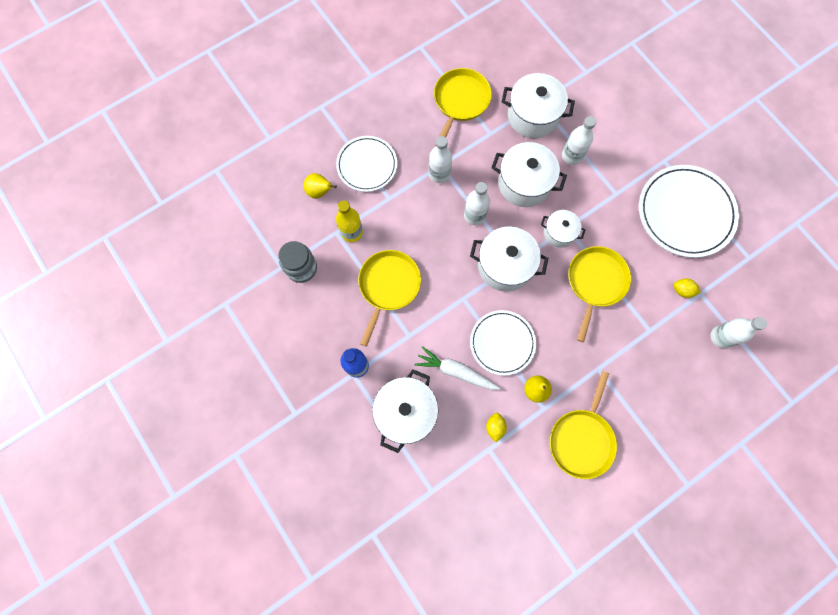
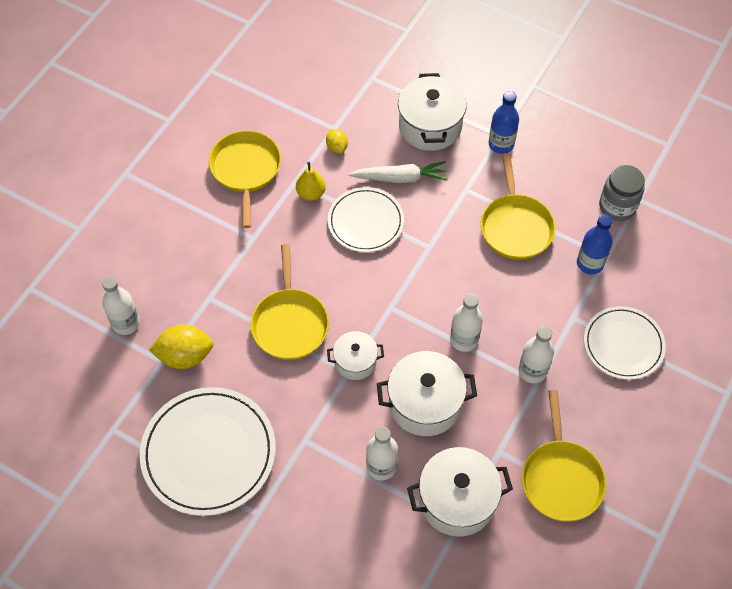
camera: 155 degrees right, 15 degrees down
yellow pear [303,173,337,198] -> none
yellow bottle [336,200,363,242] -> blue bottle [577,214,613,275]
white pot [470,226,549,292] -> none
yellow lemon [673,279,701,298] -> yellow lemon [149,324,214,369], size x1.83

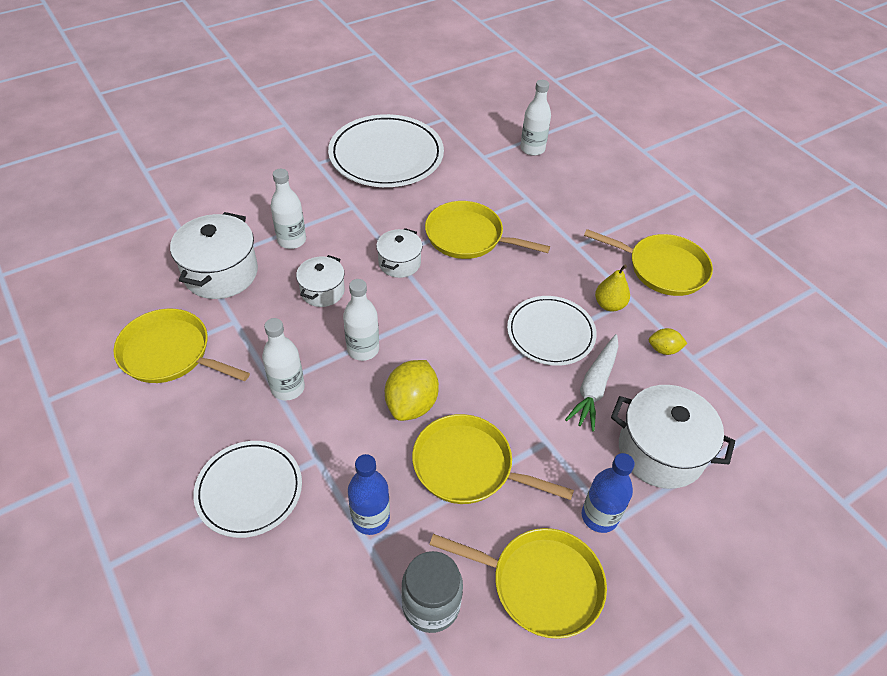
camera: 115 degrees right, 10 degrees down
yellow lemon [149,324,214,369] -> yellow lemon moved to [385,360,439,421]
white pot [377,351,477,436] -> white pot [296,255,345,307], size x0.59
none -> yellow pan [429,528,607,639]

